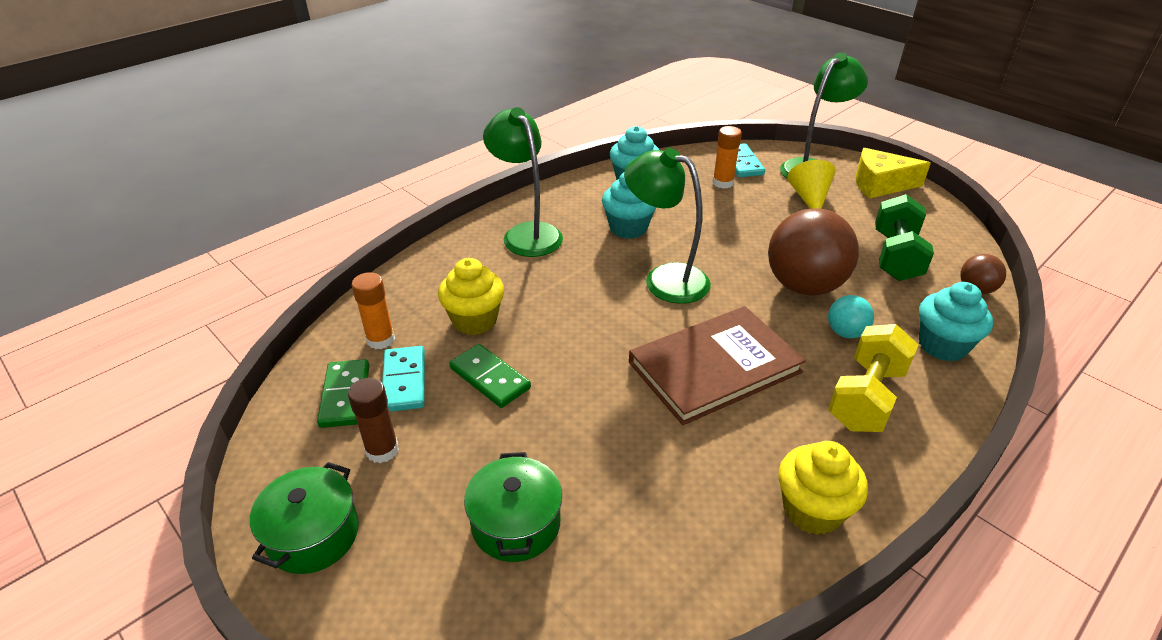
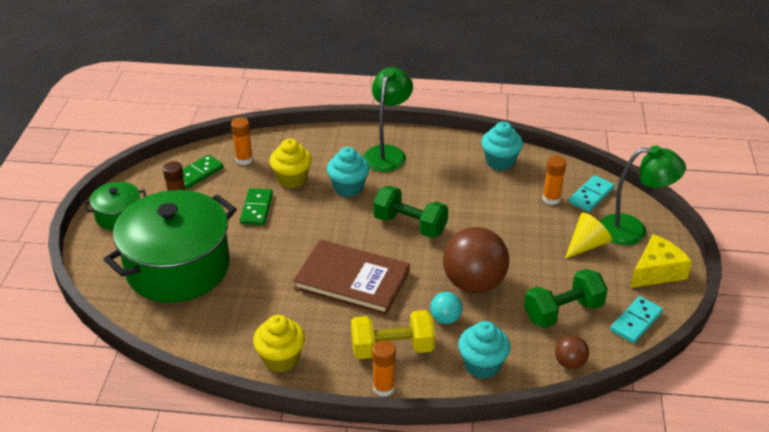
camera: 50 degrees right, 0 degrees up
turquoise domino [382,346,425,412] -> turquoise domino moved to [610,296,663,343]
green pot [464,452,562,562] -> green pot [103,190,237,303], size x2.13
turquoise cupcake [602,173,656,239] -> turquoise cupcake moved to [327,147,370,197]
green lamp [624,148,711,304] -> green dumbbell [373,186,448,238]
yellow cheese [855,148,931,199] -> yellow cheese turned 90 degrees clockwise [630,234,692,288]
none -> orange glue stick [372,340,396,397]

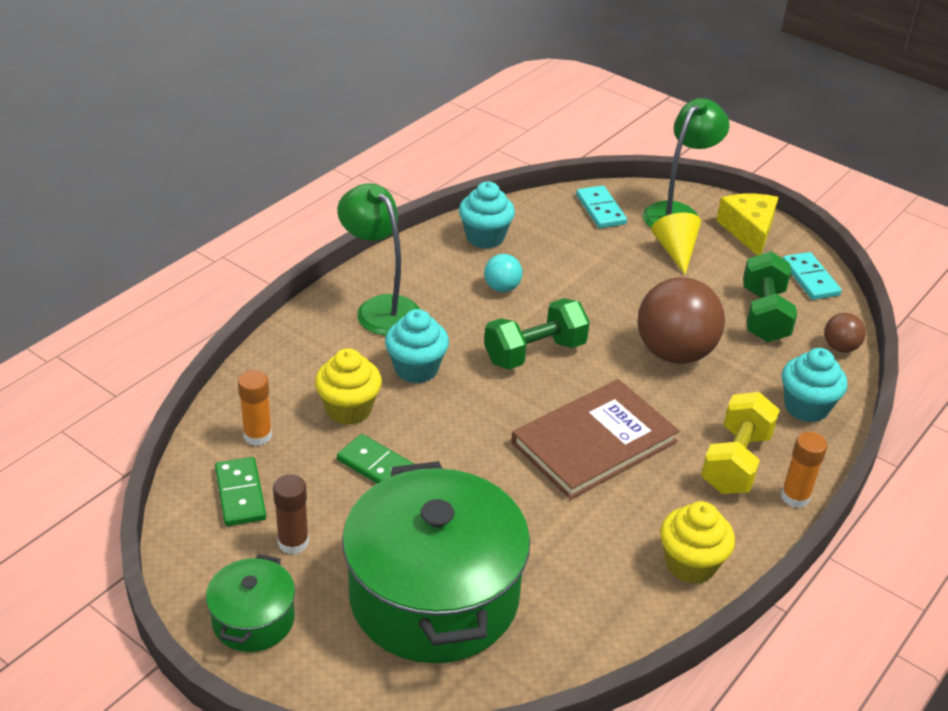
camera: 60 degrees left, 0 degrees up
turquoise ball [430,292,462,324] -> turquoise ball moved to [484,254,523,292]
orange glue stick [543,156,566,205] -> none

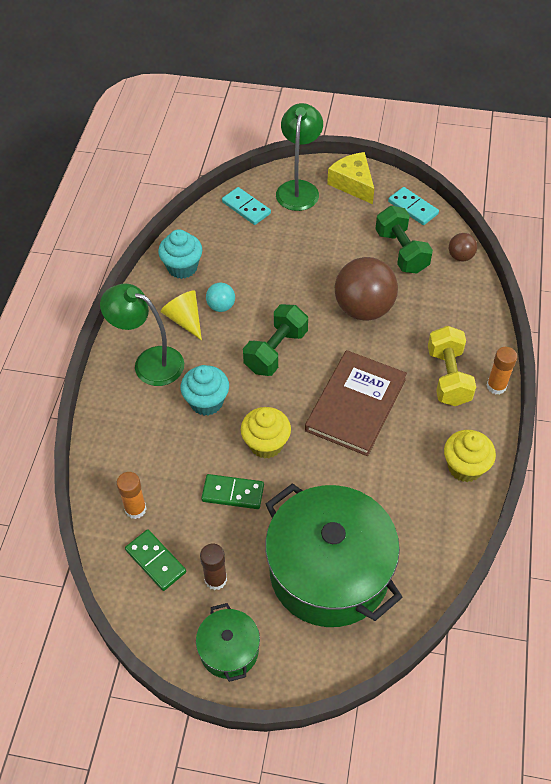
camera: 25 degrees left, 15 degrees up
yellow cupcake [315,348,382,425] -> yellow cupcake moved to [241,407,291,459]
yellow cone [651,213,701,275] -> yellow cone moved to [160,290,202,340]
turquoise cupcake [782,348,848,422] -> none

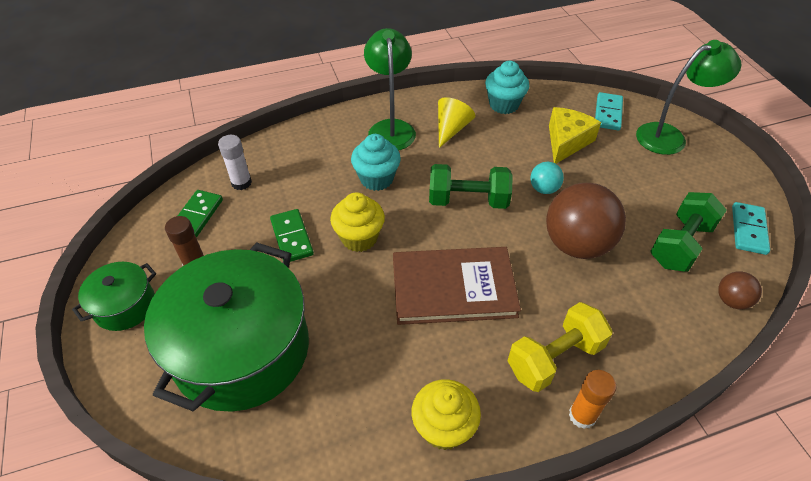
camera: 60 degrees right, 5 degrees down
orange glue stick [116,472,146,519] -> white glue stick [218,135,252,190]
turquoise ball [206,283,235,312] -> turquoise ball moved to [530,162,564,194]
yellow cheese [327,152,374,204] -> yellow cheese moved to [549,107,601,164]

